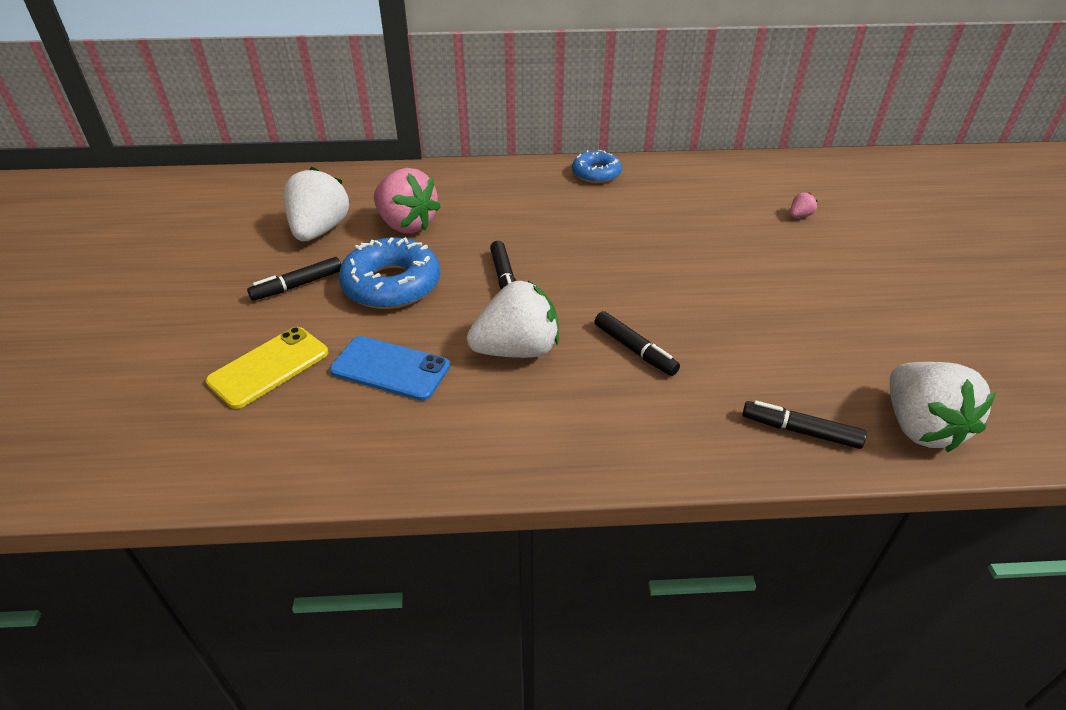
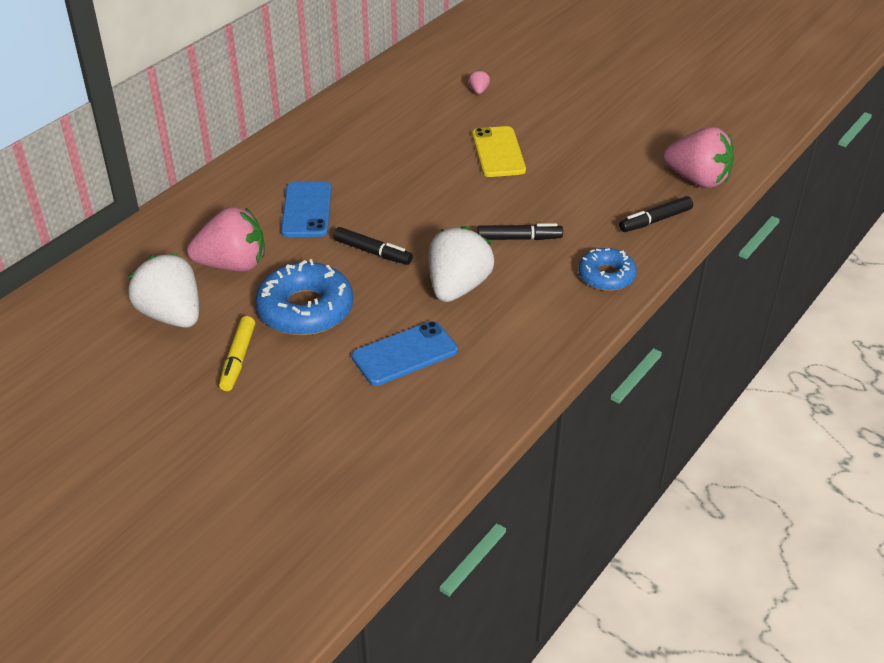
camera: 50 degrees left, 0 degrees up
yellow phone [206,327,328,409] -> yellow phone moved to [472,126,526,177]
black marker [247,257,341,301] -> yellow marker [219,316,255,391]
blue donut [572,150,622,183] -> blue donut moved to [578,248,637,291]
white strawberry [890,362,996,452] -> pink strawberry [663,127,734,188]
none -> blue phone [281,182,331,237]

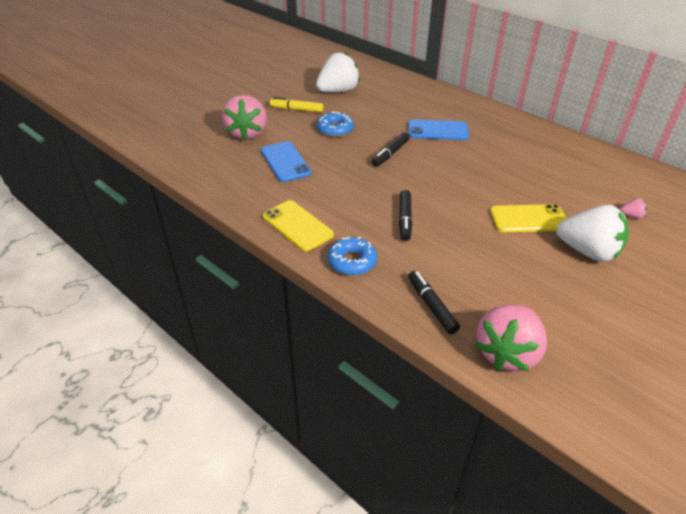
camera: 95 degrees right, 0 degrees up
pink strawberry [187,207,264,272] -> pink strawberry moved to [222,95,267,140]
blue donut [255,259,353,335] -> blue donut [317,111,354,137], size x0.62
white strawberry [429,226,494,302] -> white strawberry moved to [556,205,629,262]
none -> yellow phone [263,200,334,252]

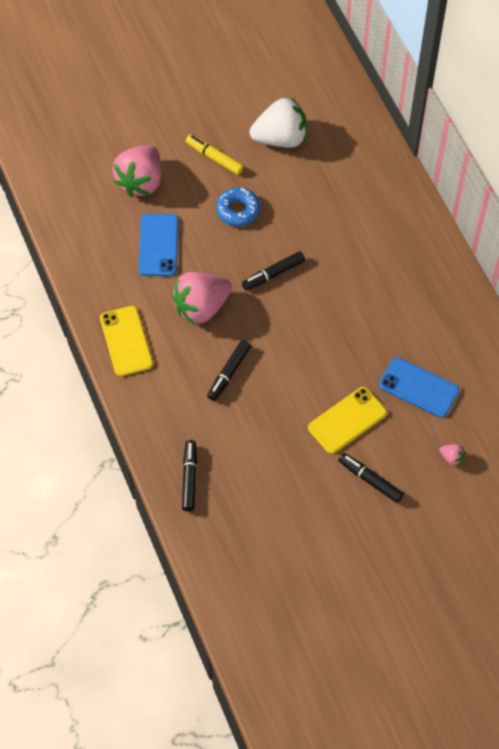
camera: 25 degrees right, 20 degrees up
blue donut [328,237,377,275] -> none
blue phone [408,119,469,140] -> blue phone moved to [379,357,459,418]
pink strawberry [475,305,547,371] -> pink strawberry moved to [172,272,232,325]
yellow phone [490,204,567,232] -> yellow phone turned 60 degrees counterclockwise [308,387,387,454]
white strawberry [556,205,629,262] -> black marker [338,453,404,503]

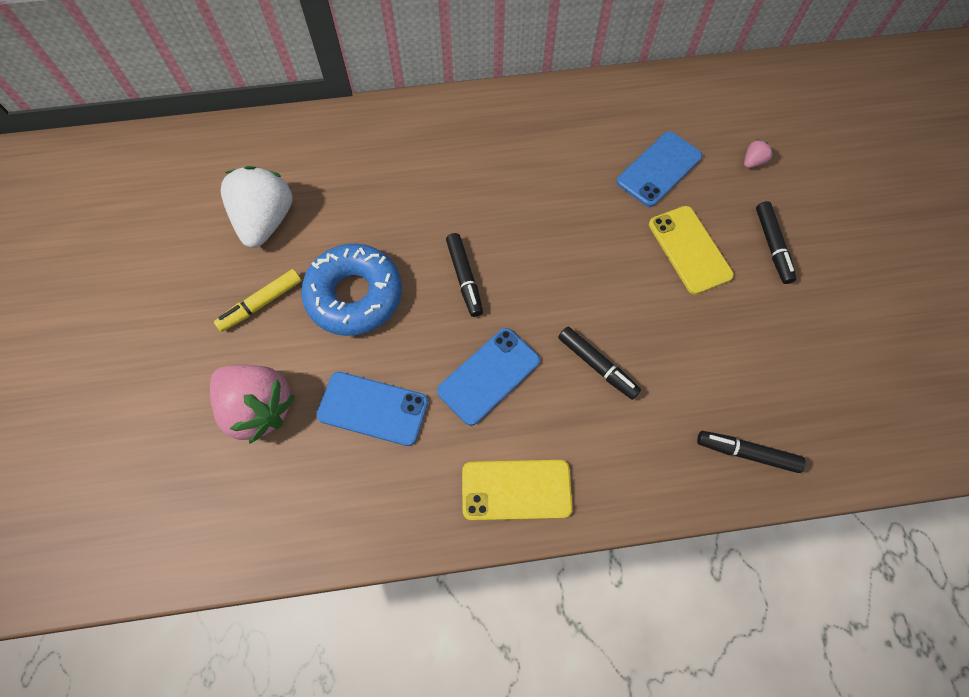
camera: 75 degrees left, 5 degrees up
pink strawberry [172,272,232,325] -> blue phone [437,328,540,426]
blue donut [216,187,260,226] -> blue donut [301,243,402,336], size x1.62
black marker [338,453,404,503] -> black marker turned 60 degrees counterclockwise [756,201,796,284]

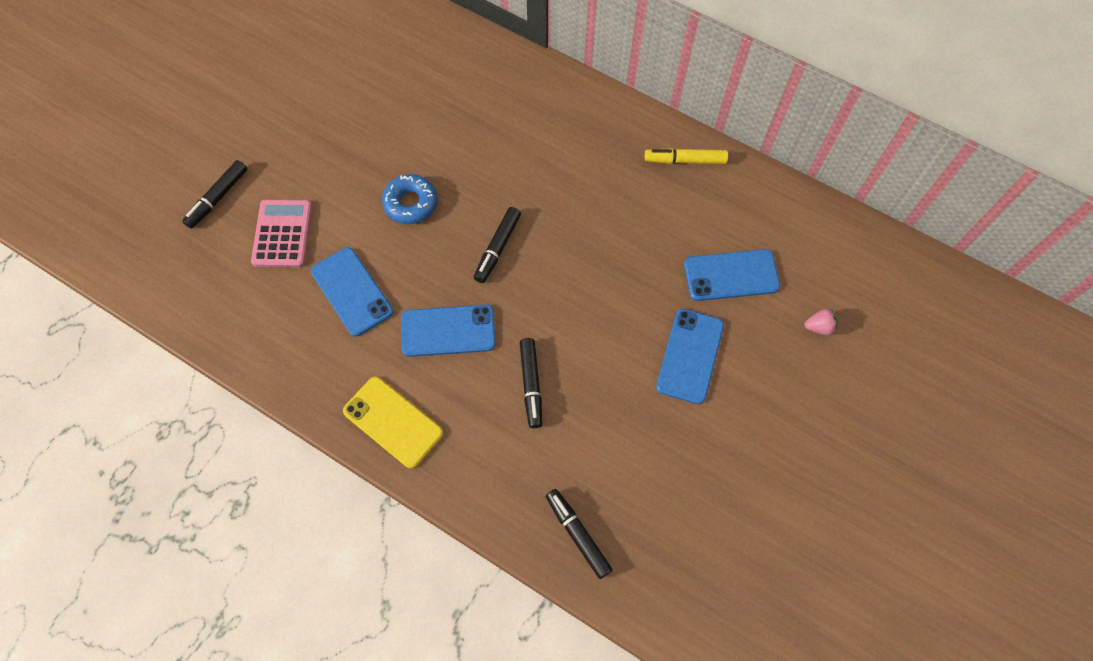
camera: 40 degrees right, 0 degrees up
pink strawberry [210,364,295,444] -> pink calculator [251,200,312,268]
yellow marker [214,269,302,332] -> yellow marker moved to [645,148,728,164]
white strawberry [221,166,293,248] -> none
blue donut [301,243,402,336] -> blue donut [382,174,437,224], size x0.62
yellow phone [649,206,734,295] -> blue phone [656,309,724,404]
black marker [756,201,796,284] -> black marker moved to [182,160,247,229]

